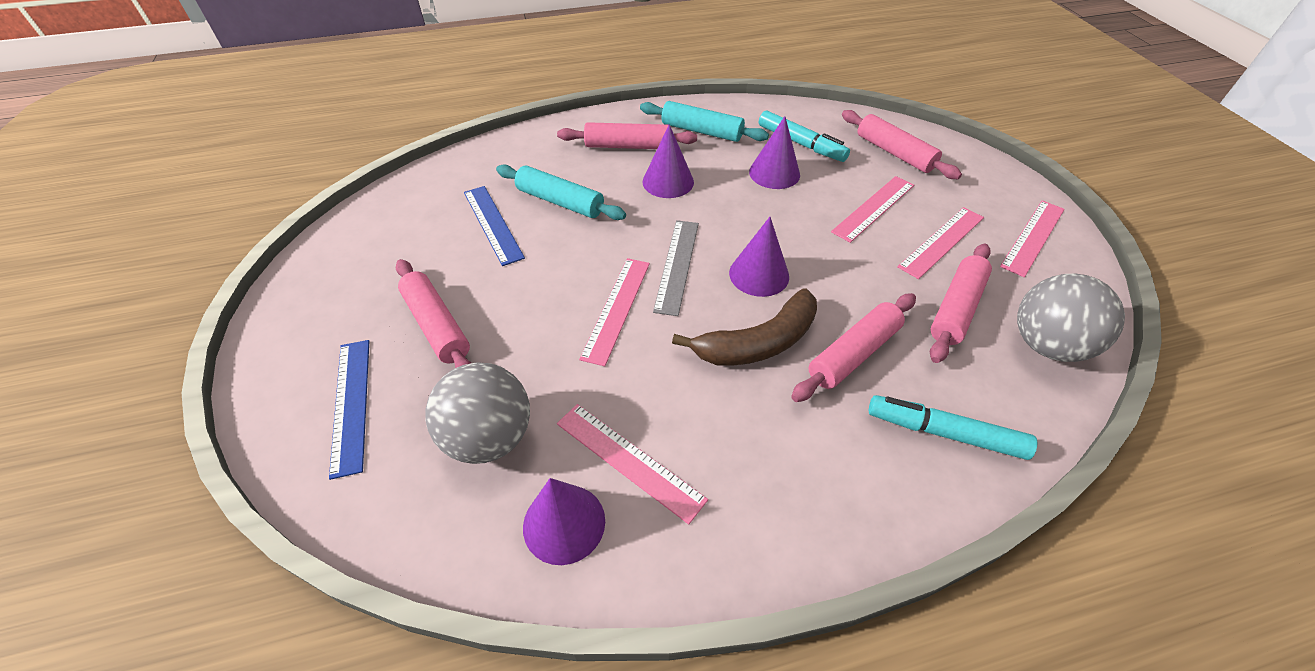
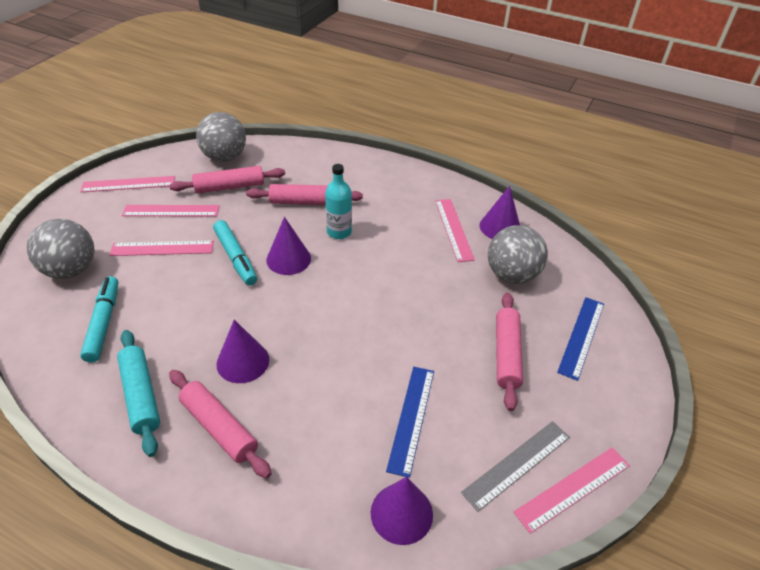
camera: 140 degrees left, 5 degrees down
turquoise rolling pin [496,165,626,220] -> none
pink ruler [579,258,650,366] -> pink ruler moved to [514,447,630,534]
grey ruler [653,220,699,316] -> grey ruler moved to [461,421,570,512]
brown banana [672,289,817,365] -> turquoise bottle [325,164,352,239]
purple cone [749,116,800,189] -> purple cone moved to [371,477,433,545]
pink rolling pin [842,110,962,179] -> grey ball [27,219,95,279]
turquoise marker [869,395,1037,460] -> turquoise marker moved to [213,220,257,286]

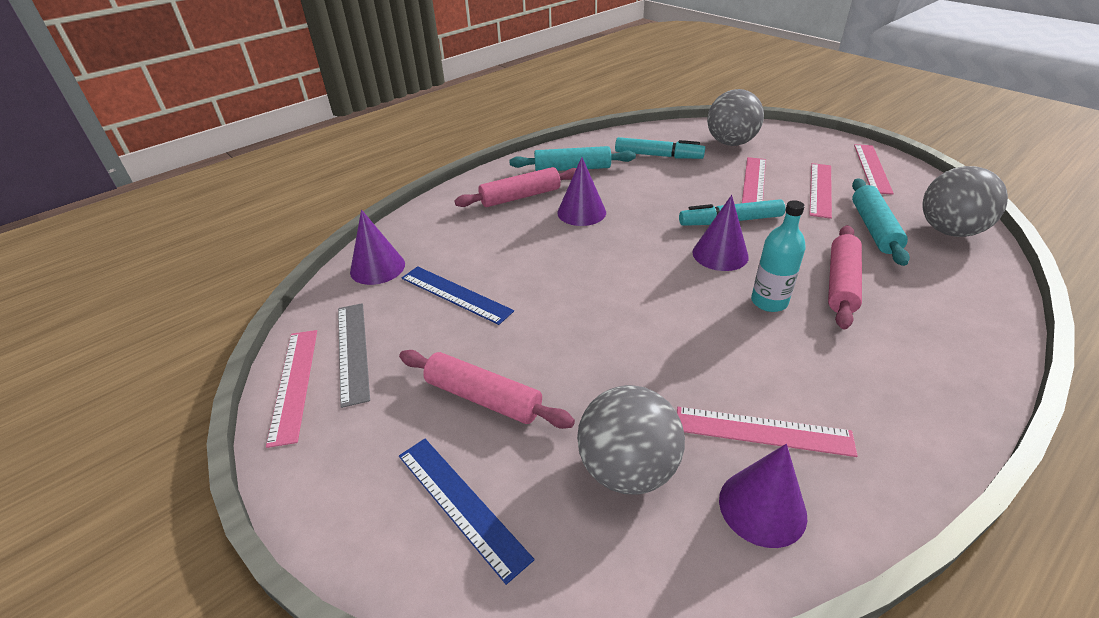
camera: 115 degrees right, 5 degrees down
pink rolling pin [169,166,285,193] -> turquoise rolling pin [852,178,910,266]

